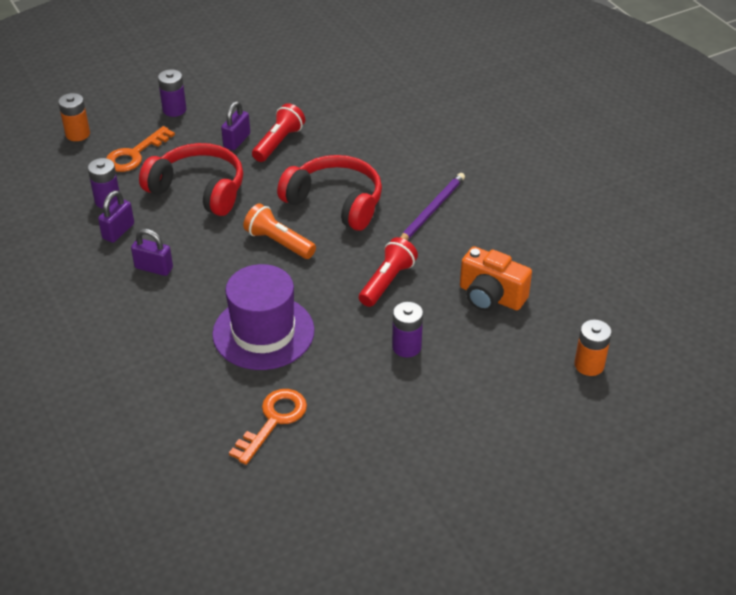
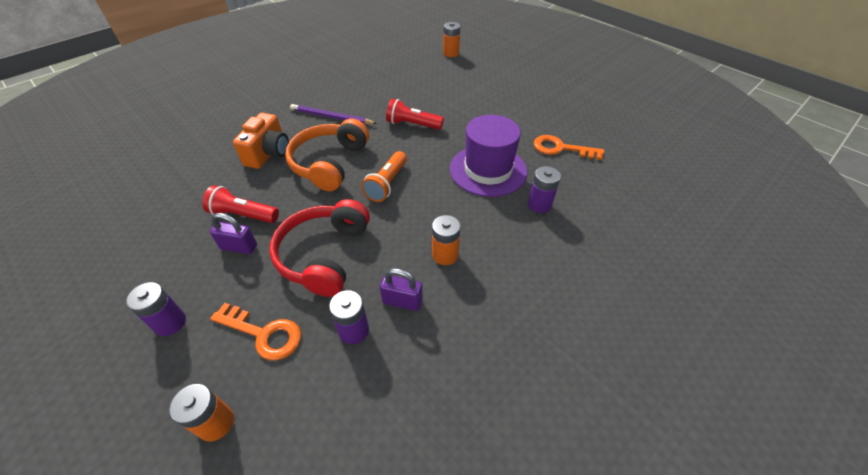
camera: 105 degrees left, 5 degrees up
purple padlock [131,228,173,276] -> orange battery [432,215,461,265]
red headphones [277,155,382,231] -> orange headphones [285,119,369,191]
purple battery [392,302,423,358] -> purple battery moved to [528,166,561,213]
orange camera [460,247,532,311] -> orange camera moved to [233,113,289,169]

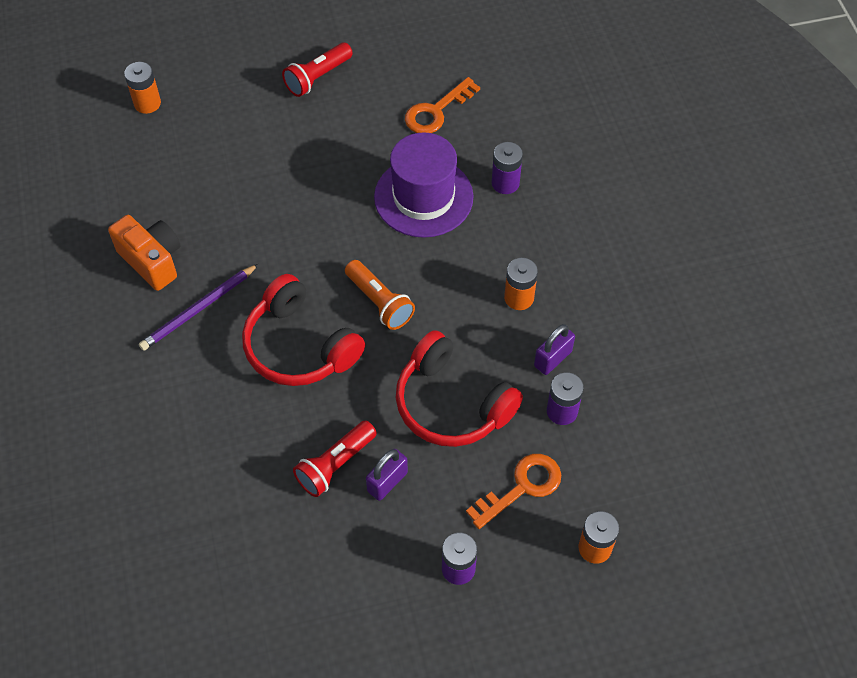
camera: 60 degrees left, 10 degrees up
orange camera [233,113,289,169] -> orange camera moved to [108,215,181,291]
orange headphones [285,119,369,191] -> red headphones [242,274,365,386]
red flashlight [386,99,444,130] -> red flashlight moved to [282,42,353,97]

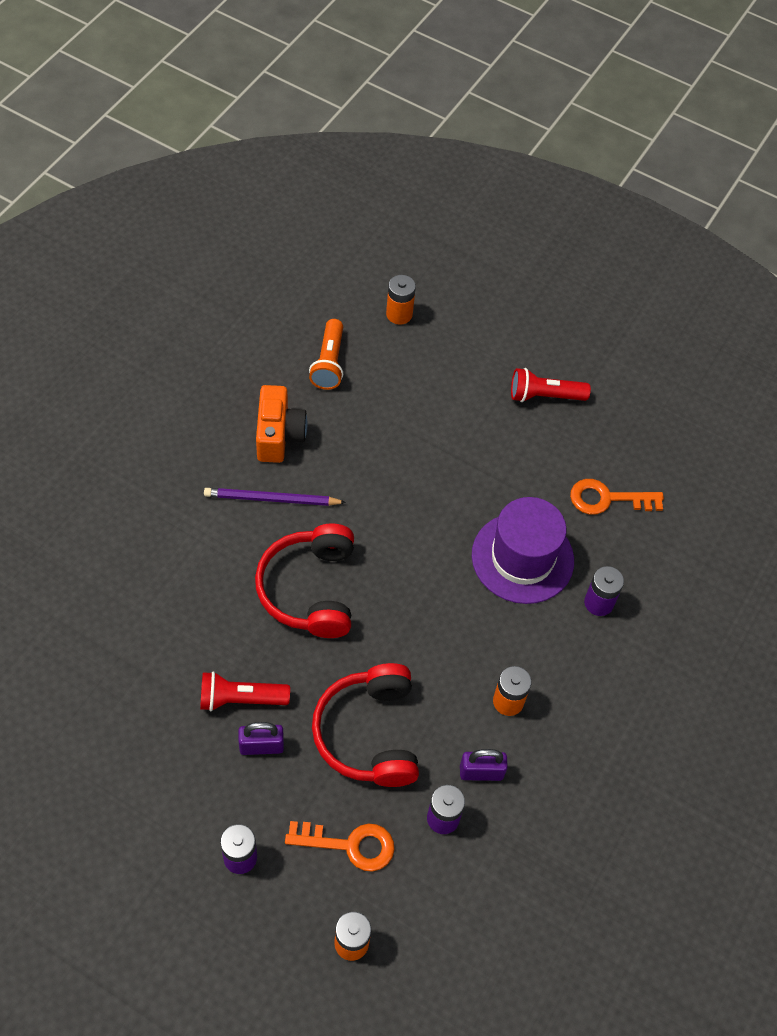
camera: 40 degrees right, 0 degrees up
orange flashlight [345,260,415,330] -> orange flashlight moved to [309,319,343,390]

